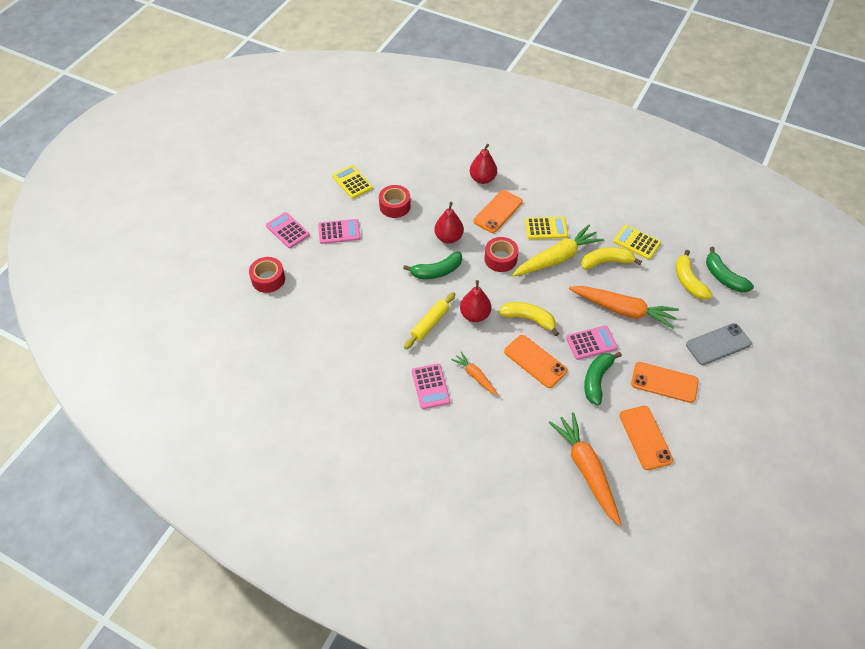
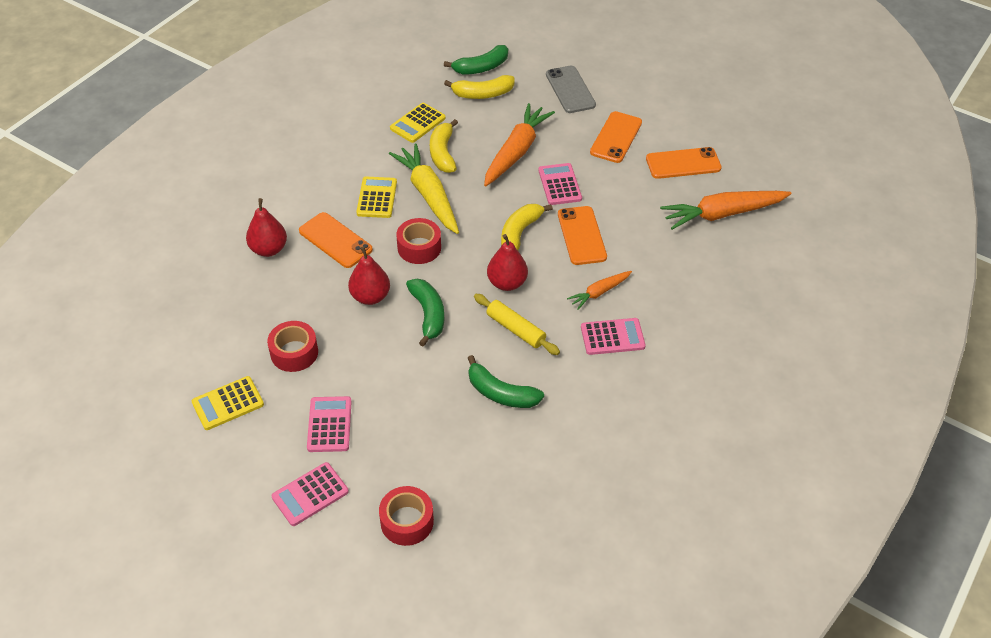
camera: 85 degrees left, 5 degrees down
orange phone [504,335,568,388] -> orange phone turned 60 degrees counterclockwise [558,206,607,265]
green banana [584,352,622,405] -> green banana moved to [468,355,544,408]

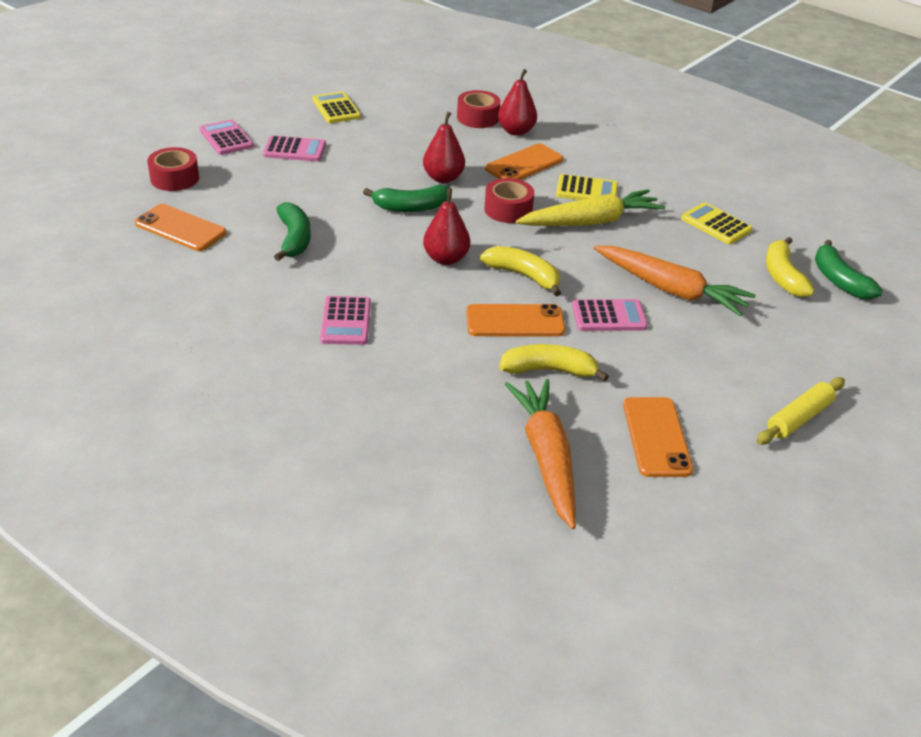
camera: 95 degrees right, 10 degrees down
red tape [267,321,318,372] -> red tape moved to [457,90,501,128]
yellow banana [430,119,458,173] -> yellow banana moved to [499,344,609,382]
green banana [468,355,544,408] -> green banana turned 135 degrees clockwise [274,202,311,261]
yellow rolling pin [474,294,560,355] -> yellow rolling pin moved to [756,377,845,445]
grey phone [546,66,596,113] -> none
orange carrot [567,271,632,310] -> none
orange phone [590,111,642,163] -> orange phone moved to [135,204,226,251]

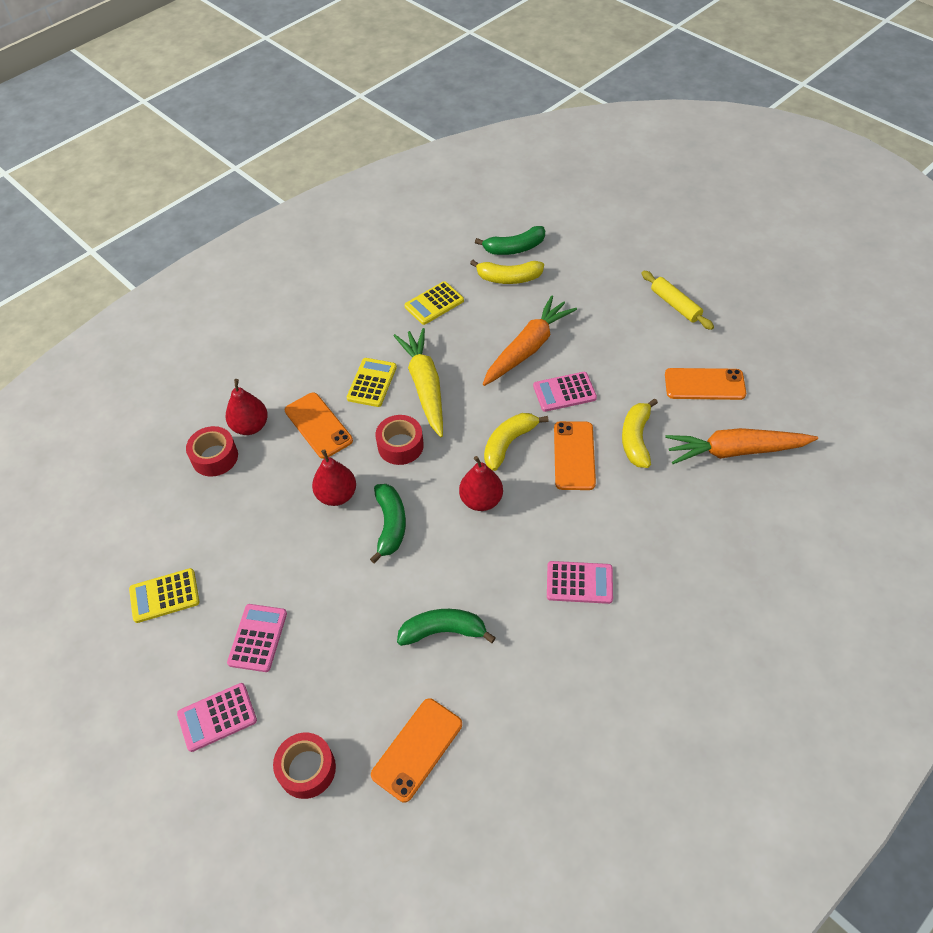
camera: 80 degrees left, 15 degrees up
pink calculator [572,299,648,331] -> pink calculator turned 105 degrees counterclockwise [533,372,597,412]

